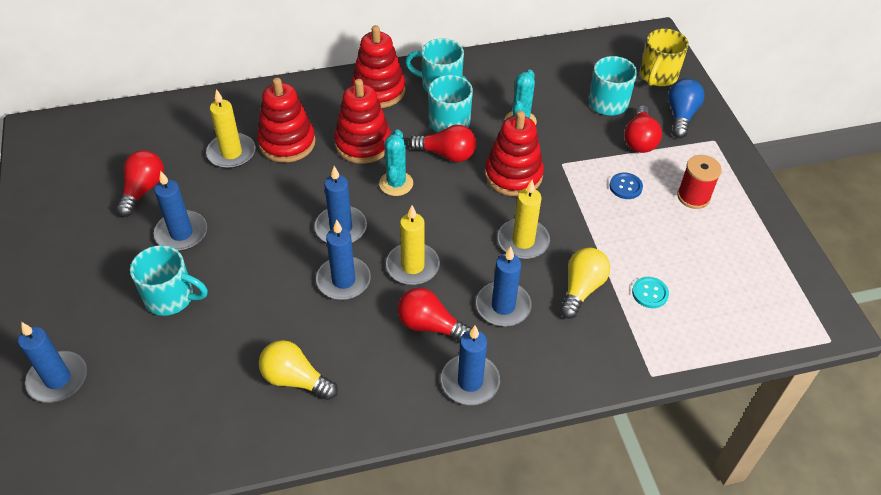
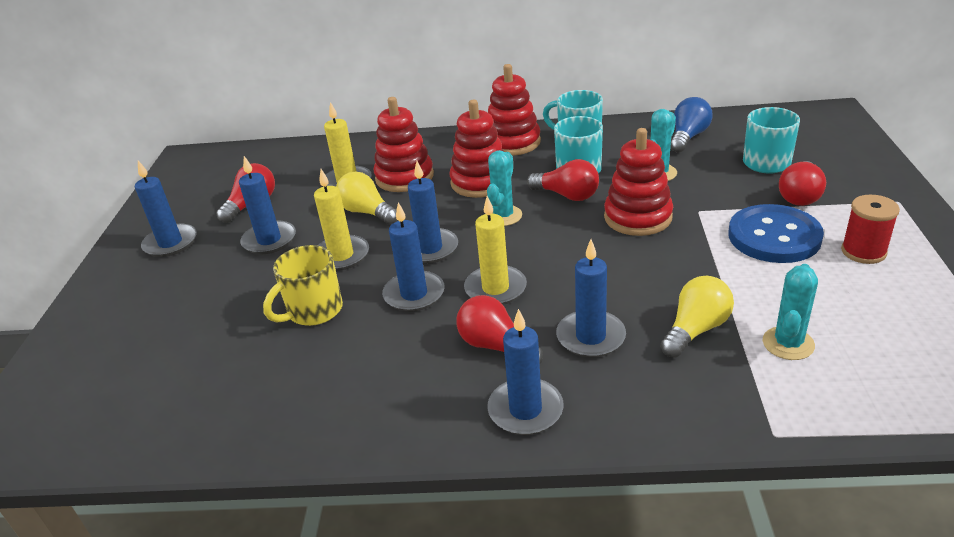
camera: 20 degrees right, 15 degrees down
blue candle [18,322,87,403] -> blue candle moved to [135,161,197,257]
turquoise mug [130,245,208,316] -> none
yellow light bulb [259,340,338,400] -> yellow light bulb moved to [336,172,397,224]
yellow candle [498,180,550,259] -> yellow candle moved to [314,169,369,271]
blue button [609,173,643,199] -> blue button [728,204,824,263], size x2.22
turquoise button [632,277,669,308] -> turquoise cactus [763,264,818,360]
yellow mug [640,29,689,86] -> yellow mug moved to [263,245,343,326]
blue light bulb [668,78,705,138] -> blue light bulb moved to [670,97,713,152]

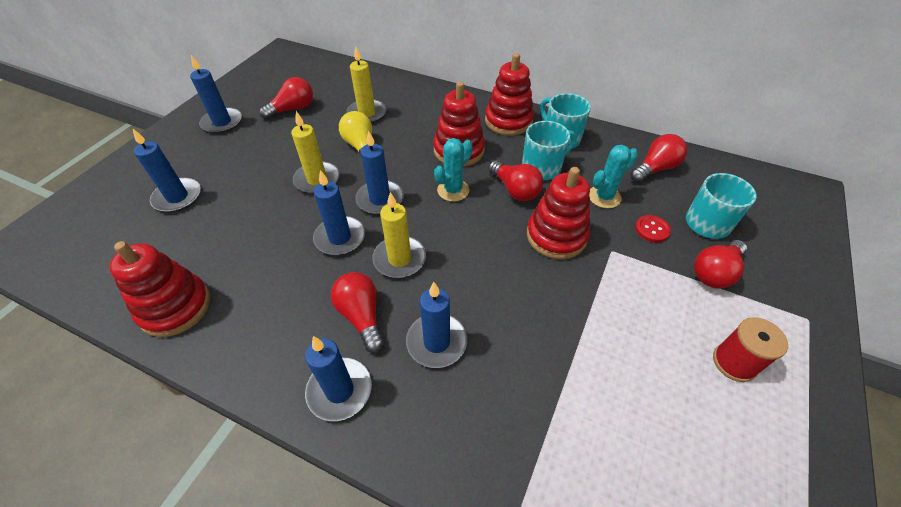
camera: 20 degrees right, 15 degrees up
blue candle [239,156,296,254] -> blue candle moved to [133,129,201,212]
yellow mug [263,245,343,326] -> none
red stacking toy [374,97,434,192] -> red stacking toy moved to [109,241,210,337]
yellow light bulb [660,276,734,357] -> none
blue light bulb [670,97,713,152] -> red light bulb [630,134,687,183]
blue button [728,204,824,263] -> none
turquoise cactus [763,264,818,360] -> none
none -> red button [635,215,671,243]

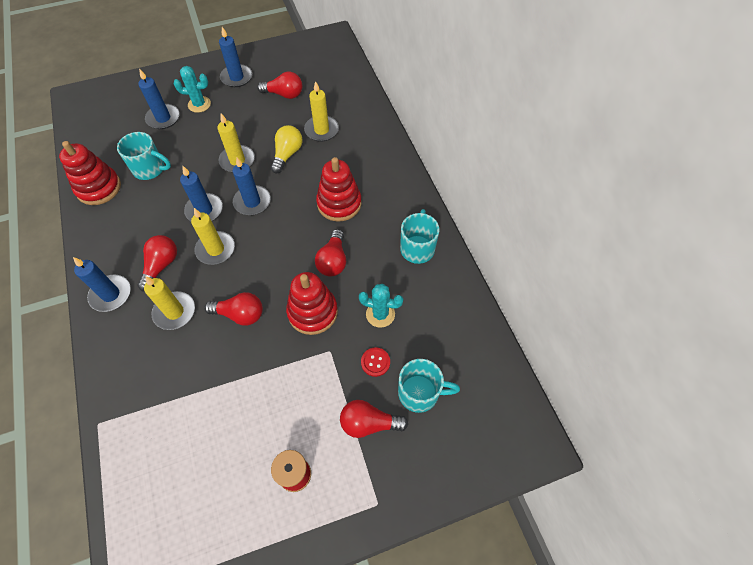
camera: 45 degrees right, 10 degrees up
blue candle [406,282,467,368] -> yellow candle [144,276,195,330]
turquoise cactus [434,138,473,202] -> turquoise cactus moved to [173,66,211,113]
red stacking toy [485,53,534,136] -> none
turquoise mug [522,121,577,180] -> turquoise mug moved to [117,132,171,180]
red light bulb [630,134,687,183] -> red light bulb moved to [204,292,263,326]

